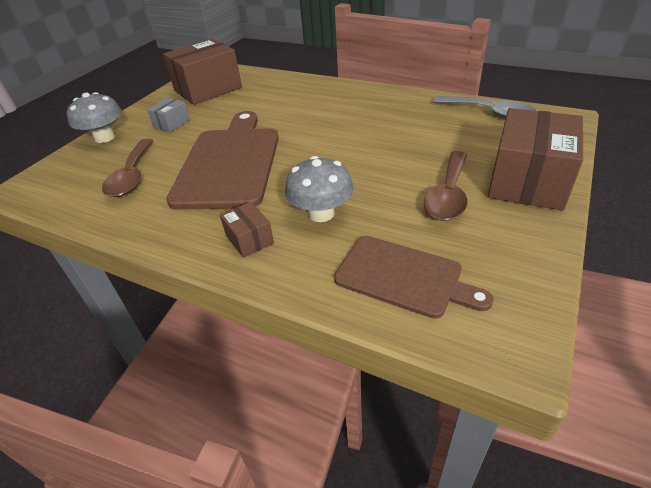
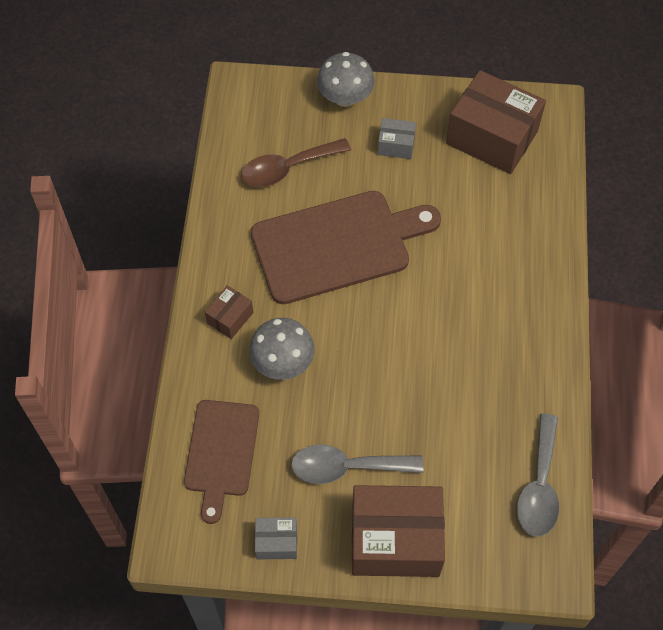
camera: 65 degrees right, 20 degrees up
brown spoon [424,151,468,221] -> grey spoon [291,444,423,484]
none -> grey box [255,517,297,559]

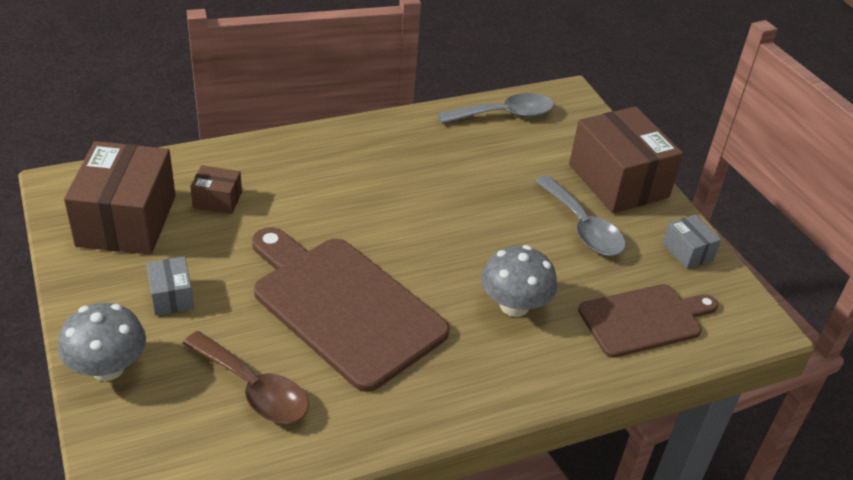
camera: 120 degrees left, 20 degrees down
brown box [205,285,253,339] -> brown box moved to [190,165,242,214]

